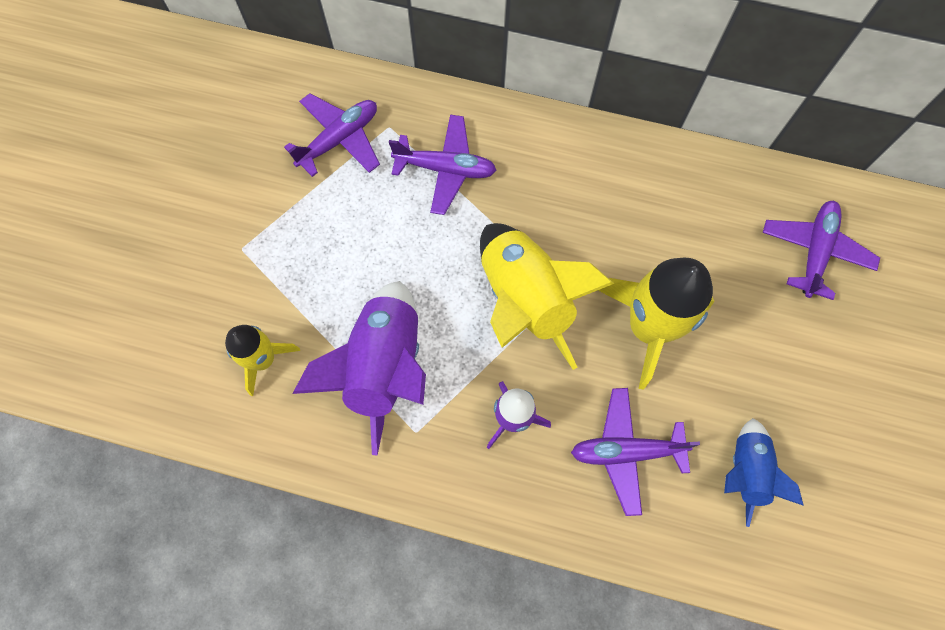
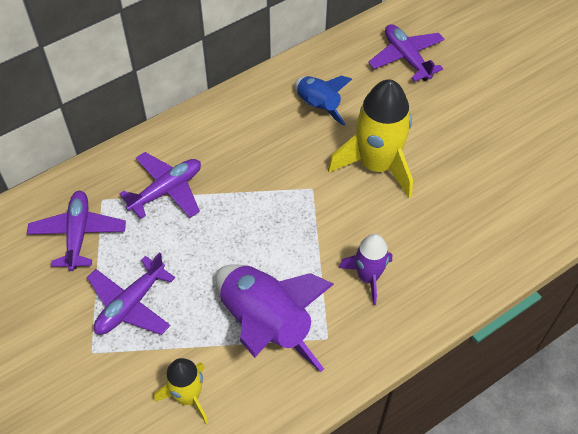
camera: 50 degrees left, 15 degrees down
yellow rocket [480,223,614,370] -> none
purple plane [571,388,700,516] -> purple plane moved to [87,252,175,335]
blue rocket [724,418,804,527] -> blue rocket moved to [295,76,352,126]

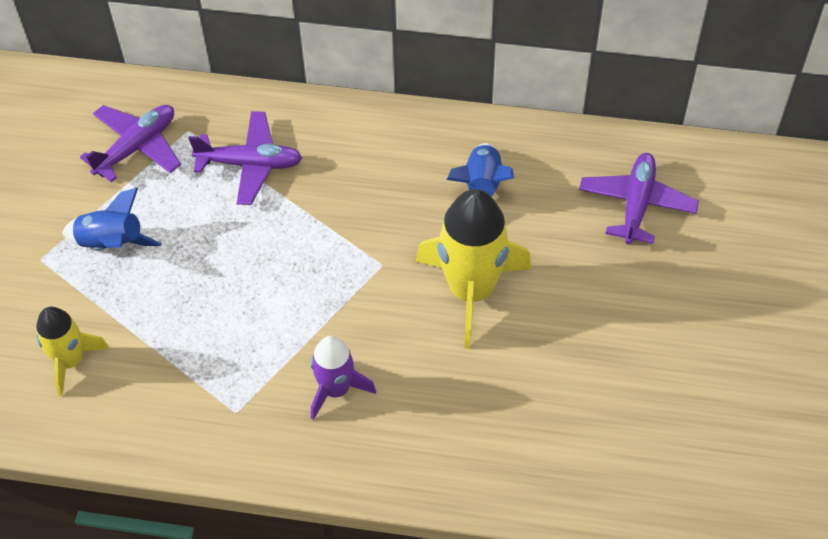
camera: 45 degrees right, 0 degrees up
purple plane [87,252,175,335] -> blue rocket [62,188,161,250]
purple rocket [215,264,334,372] -> none

